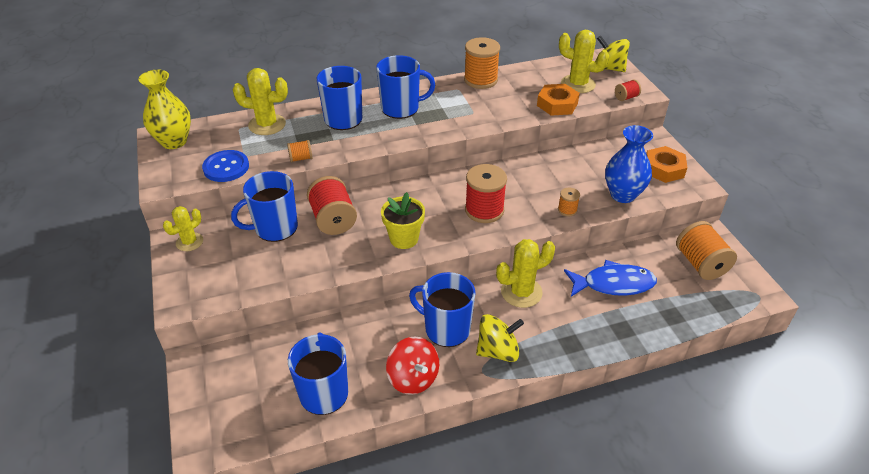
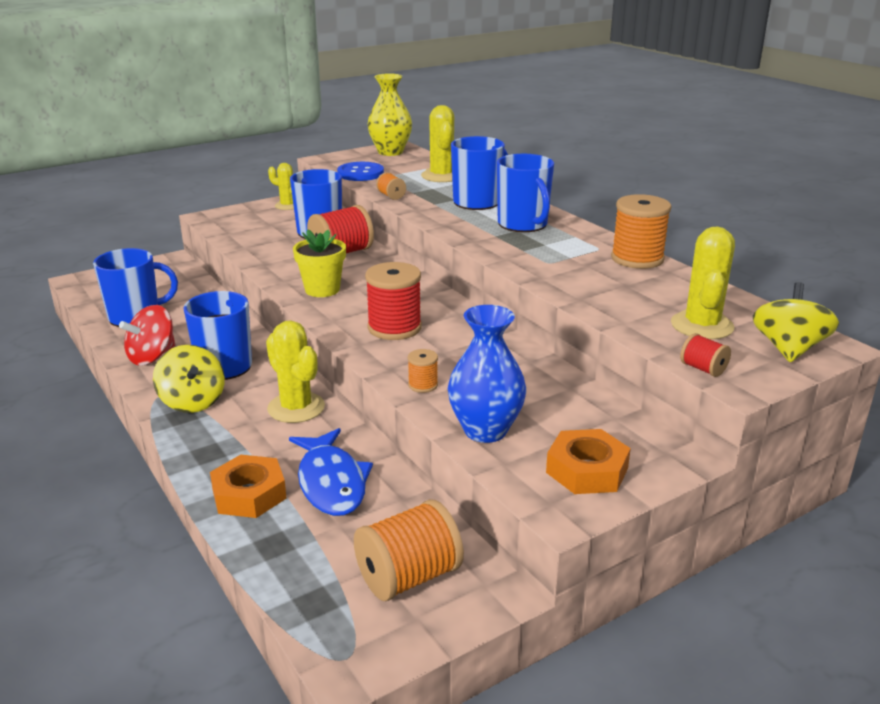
camera: 75 degrees right, 15 degrees down
orange nut [537,84,580,116] -> orange nut moved to [210,455,287,518]

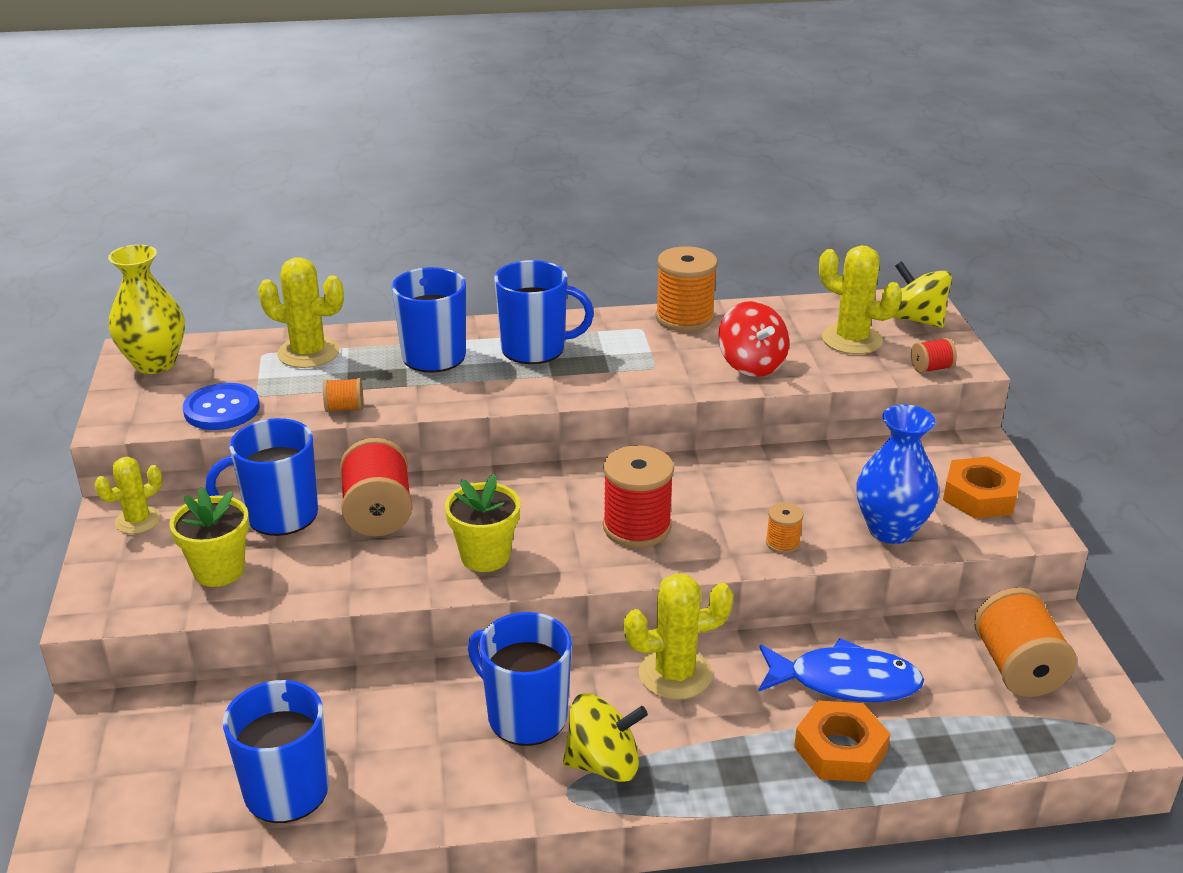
camera: 65 degrees left, 5 degrees up
red spinning top [119,305,175,365] -> red spinning top moved to [718,301,789,377]
none -> yellow flower pot [169,487,249,587]

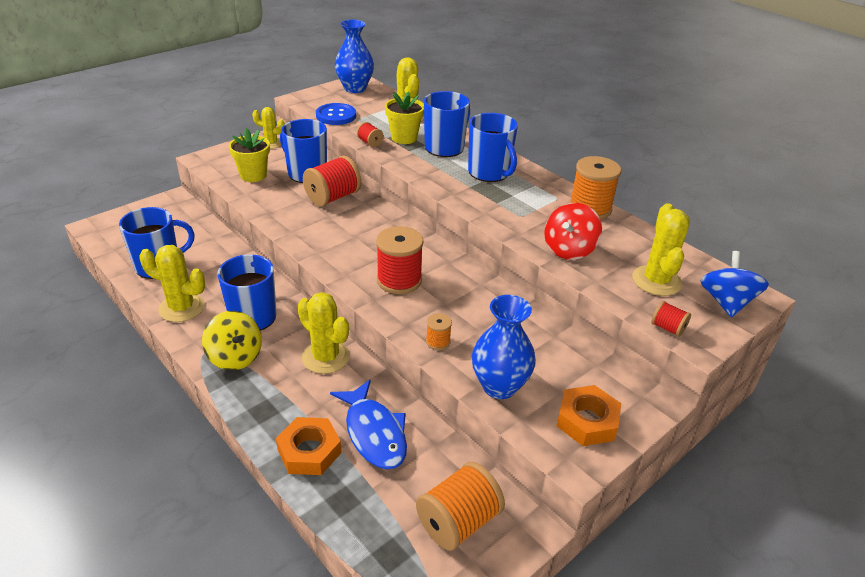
camera: 55 degrees right, 5 degrees up
yellow vase [108,244,185,374] -> blue vase [335,20,374,93]
orange spool [323,378,363,412] -> red spool [357,122,384,147]
yellow flower pot [445,474,520,572] -> yellow flower pot moved to [385,92,424,144]
yellow spinning top [892,261,952,328] -> blue spinning top [700,251,769,318]
none -> yellow cactus [139,245,205,322]

